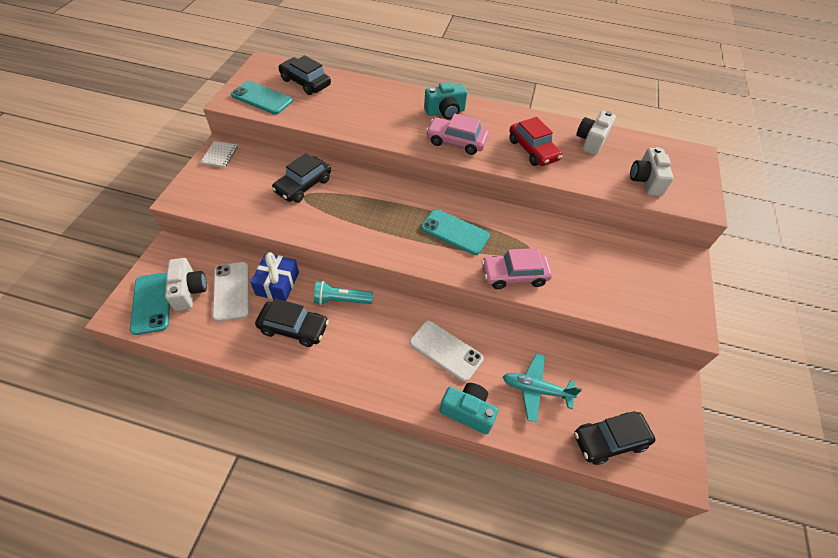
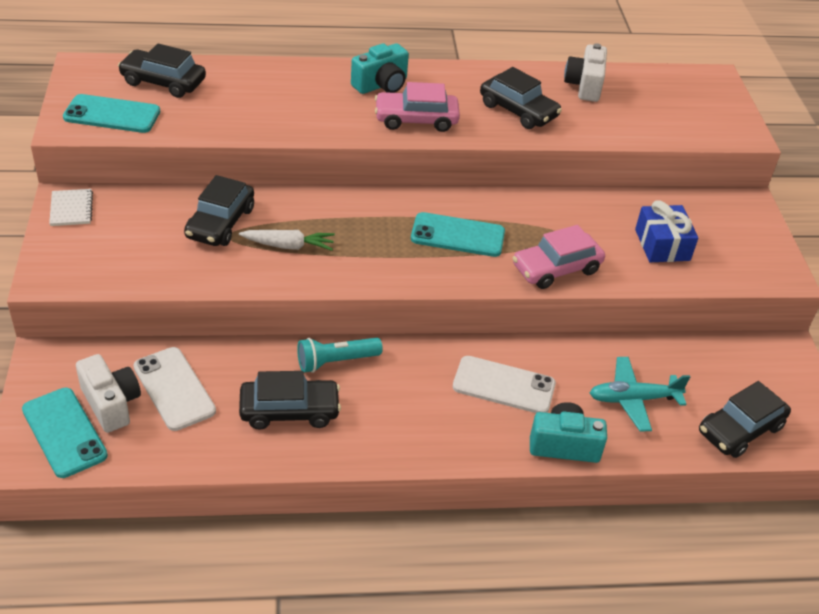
camera: 20 degrees left, 10 degrees down
blue gift [250,252,299,301] -> blue gift moved to [635,200,698,262]
red car [509,117,562,166] -> black car [480,67,562,129]
white camera [630,147,674,196] -> none
none -> white carrot [239,230,335,251]

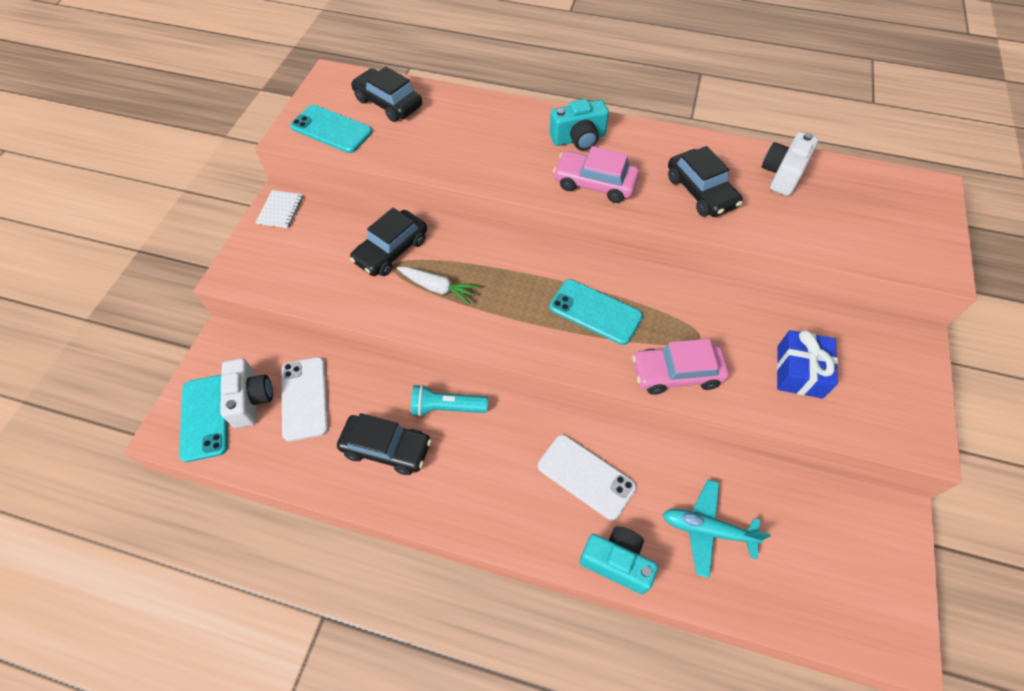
camera: 25 degrees right, 15 degrees up
black car [699,381,791,458] -> none

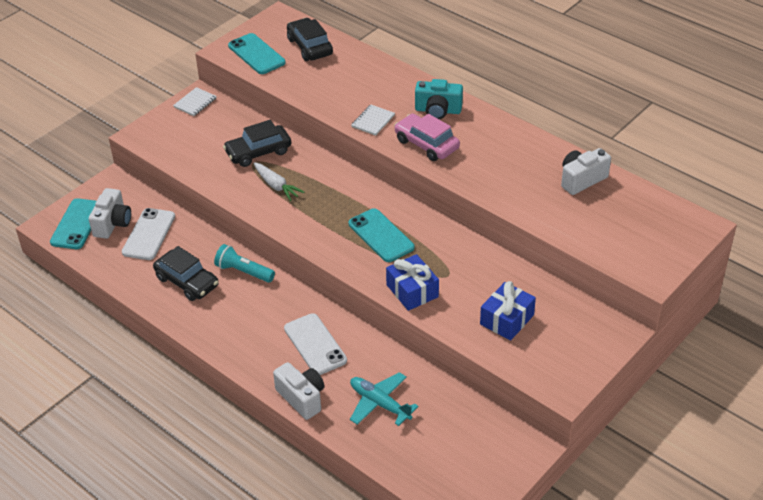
camera: 25 degrees right, 15 degrees down
turquoise camera [580,526,658,595] -> white camera [273,362,324,420]
pink car [632,339,729,395] -> blue gift [386,254,439,311]
black car [668,146,743,217] -> none
none -> white notebook [352,105,395,136]

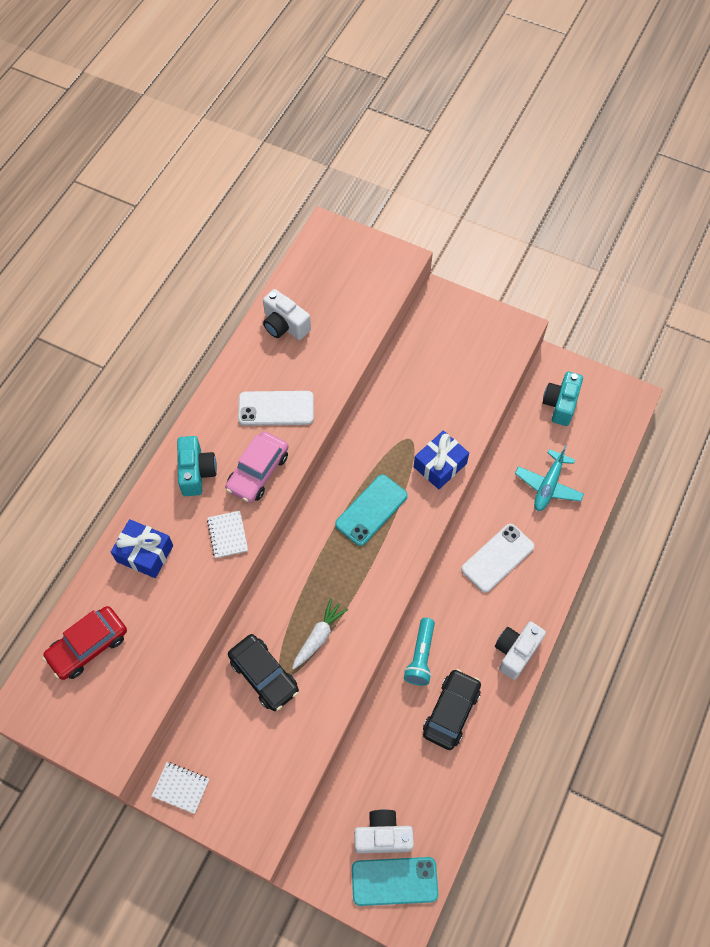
camera: 105 degrees left, 20 degrees up
white phone [122,208,175,260] -> white phone moved to [238,391,314,426]
turquoise phone [228,33,286,74] -> none
white camera [273,362,324,420] -> white camera moved to [495,622,546,680]
black car [287,18,333,61] -> red car [42,606,127,680]
white notebook [352,105,395,136] -> white notebook turned 60 degrees clockwise [207,511,248,558]
blue gift [480,281,536,341] -> blue gift moved to [111,519,173,578]
none -> turquoise camera [543,372,583,426]

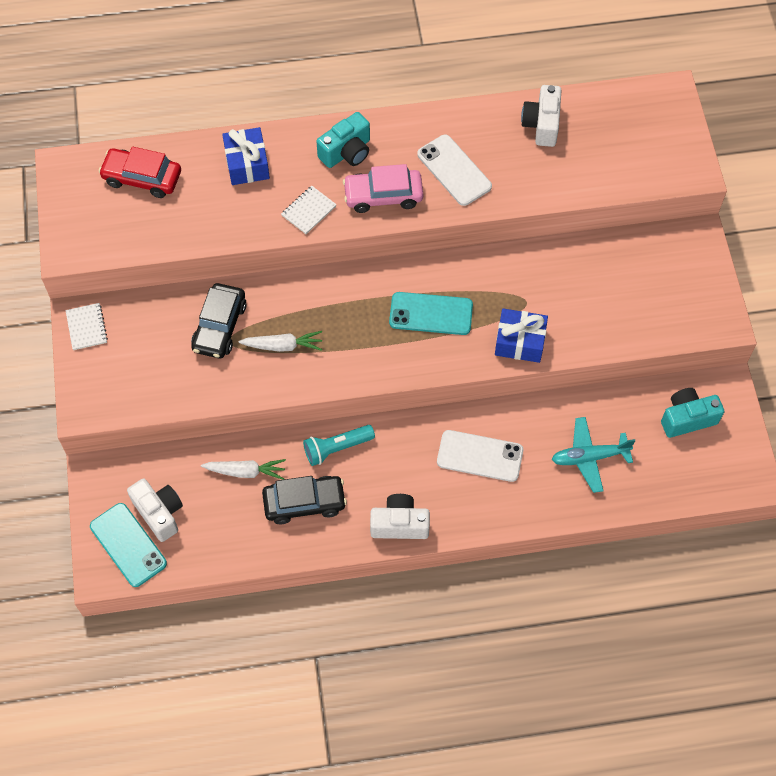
camera: 55 degrees right, 0 degrees up
none -> white carrot [201,459,286,480]

